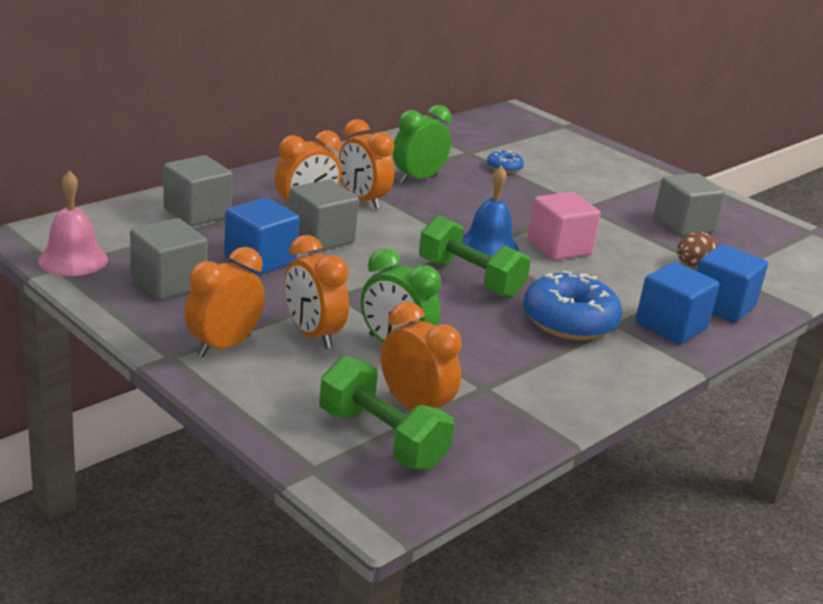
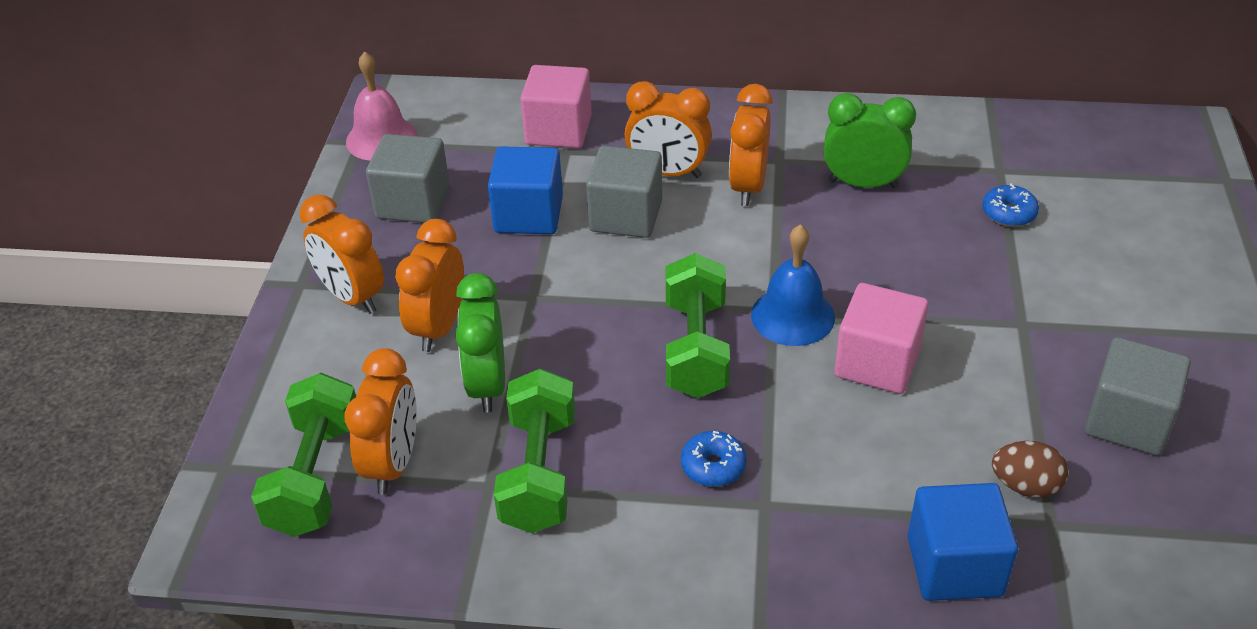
camera: 55 degrees right, 15 degrees up
grey cube [164,155,233,226] -> pink cube [520,65,592,148]
orange clock [184,247,265,357] -> orange clock turned 135 degrees counterclockwise [299,194,384,314]
blue donut [523,271,623,340] -> blue donut [681,431,747,487], size x0.48
blue cube [636,262,719,344] -> none
none -> green dumbbell [494,368,575,533]

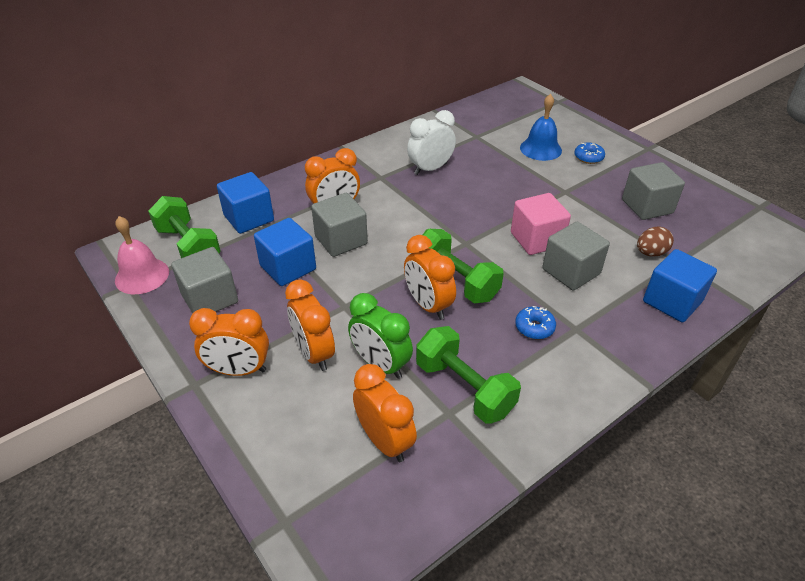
camera: 45 degrees left, 0 degrees up
green dumbbell [251,373,356,537] -> green dumbbell moved to [148,196,220,258]
pink cube [520,65,592,148] -> blue cube [217,172,274,234]
orange clock [729,84,773,206] -> orange clock moved to [404,235,456,320]
blue bell [751,224,835,346] -> blue bell moved to [520,94,562,161]
green clock [824,93,916,188] -> white clock [407,110,456,175]
blue donut [982,183,1039,227] -> blue donut moved to [575,143,605,164]
none -> grey cube [542,222,610,290]

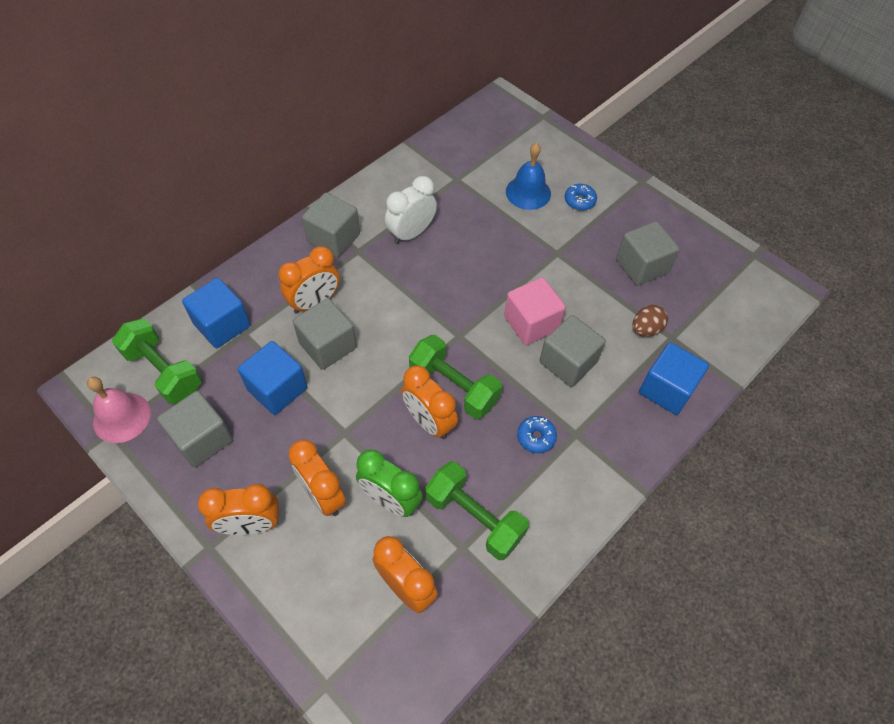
camera: 10 degrees left, 15 degrees up
none -> grey cube [302,192,360,258]

